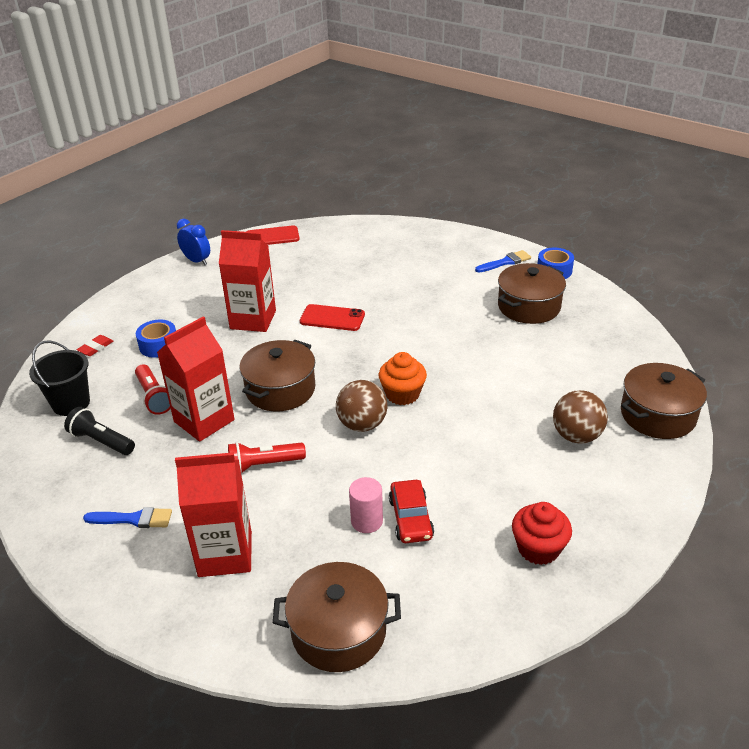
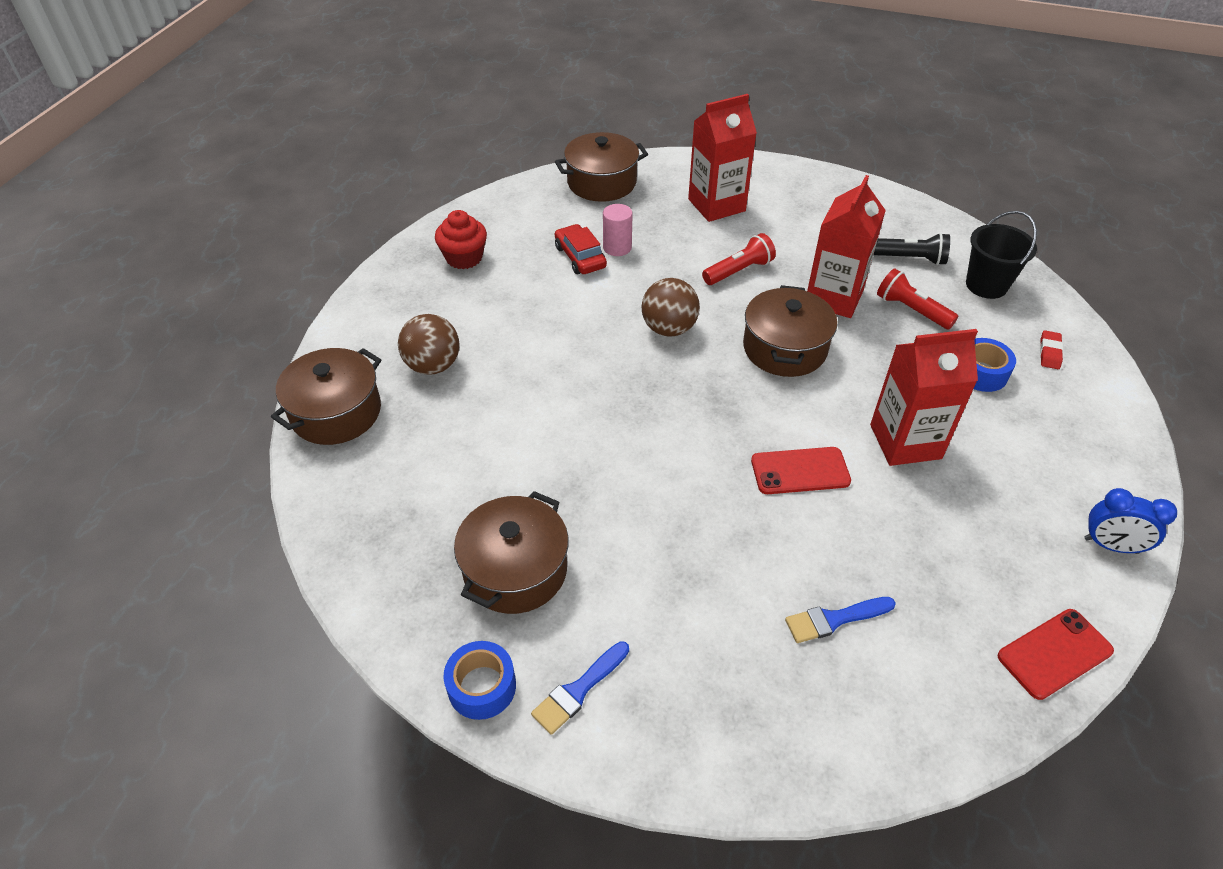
camera: 160 degrees right, 10 degrees up
blue brush [83,507,172,528] -> blue brush moved to [785,597,896,643]
orange cupcake [379,352,427,405] -> none

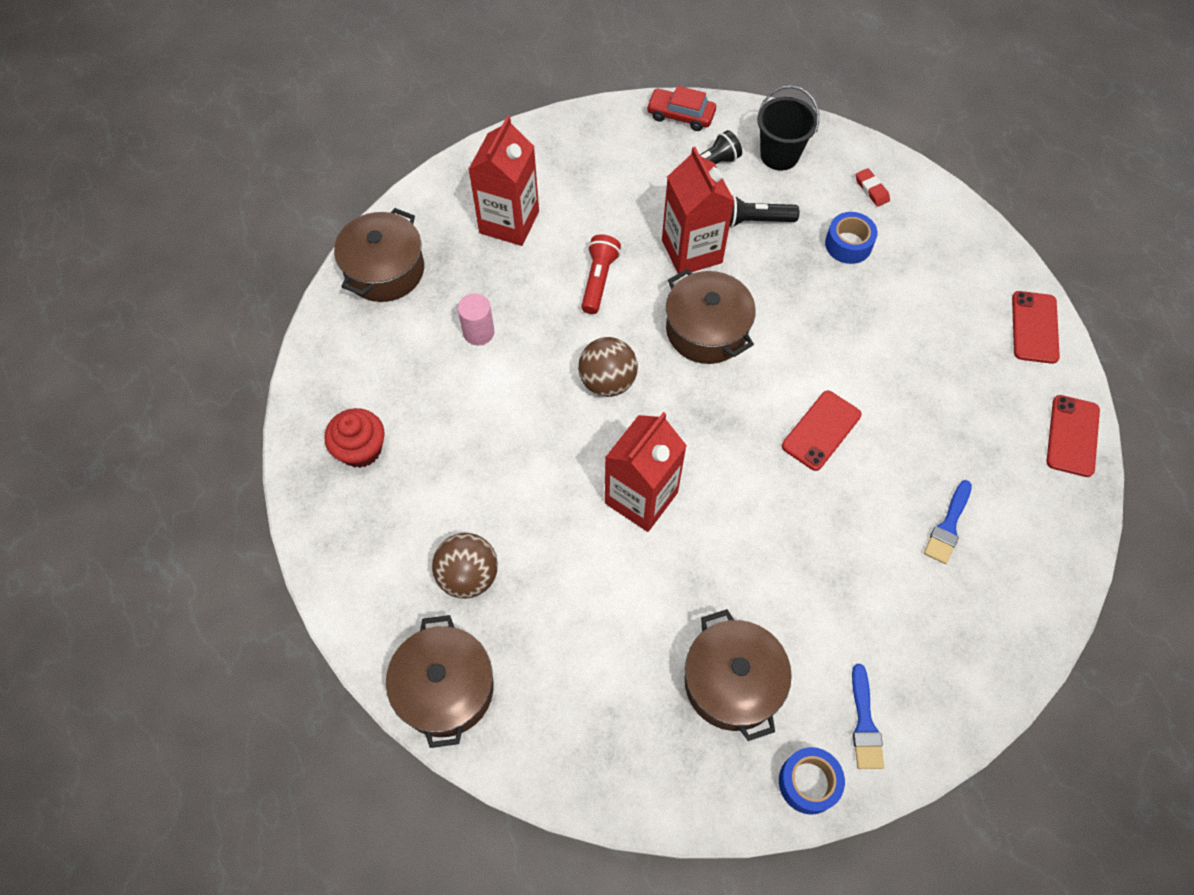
camera: 45 degrees left, 15 degrees up
red car [555,224,607,274] -> red car moved to [646,86,716,131]
red carton [870,329,978,466] -> red carton moved to [605,412,687,532]
red flashlight [877,268,958,329] -> black flashlight [729,195,799,228]
blue clock [1084,488,1177,554] -> red phone [1012,291,1060,364]

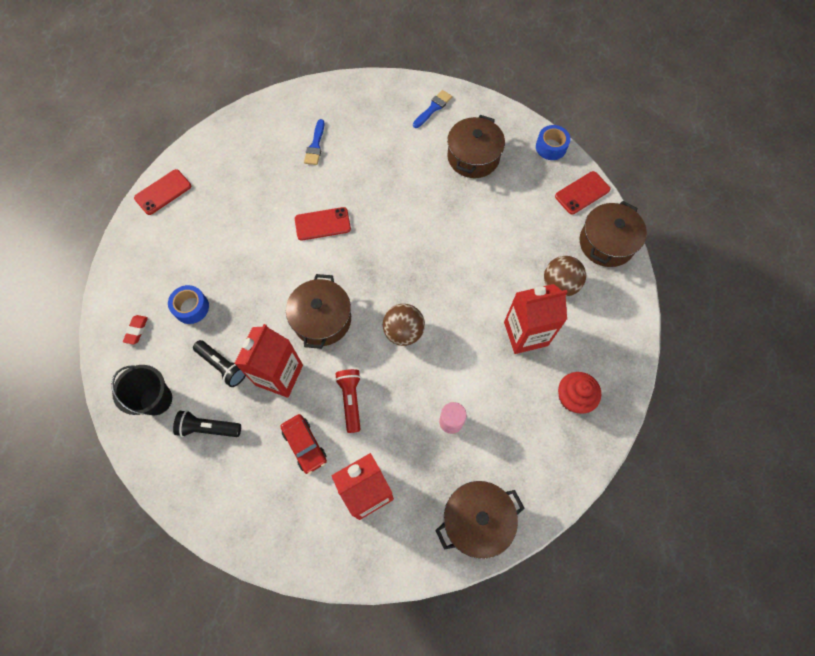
camera: 140 degrees left, 5 degrees up
red flashlight [581,235,621,314] -> red flashlight turned 120 degrees clockwise [335,369,361,433]
red carton [605,412,687,532] -> red carton moved to [504,284,567,354]
red car [646,86,716,131] -> red car moved to [280,414,327,474]
blue tape [779,747,845,815] -> blue tape moved to [536,125,571,160]
blue brush [924,480,972,564] -> blue brush turned 120 degrees clockwise [304,119,324,165]
red phone [1047,395,1100,477] -> red phone moved to [555,171,611,214]

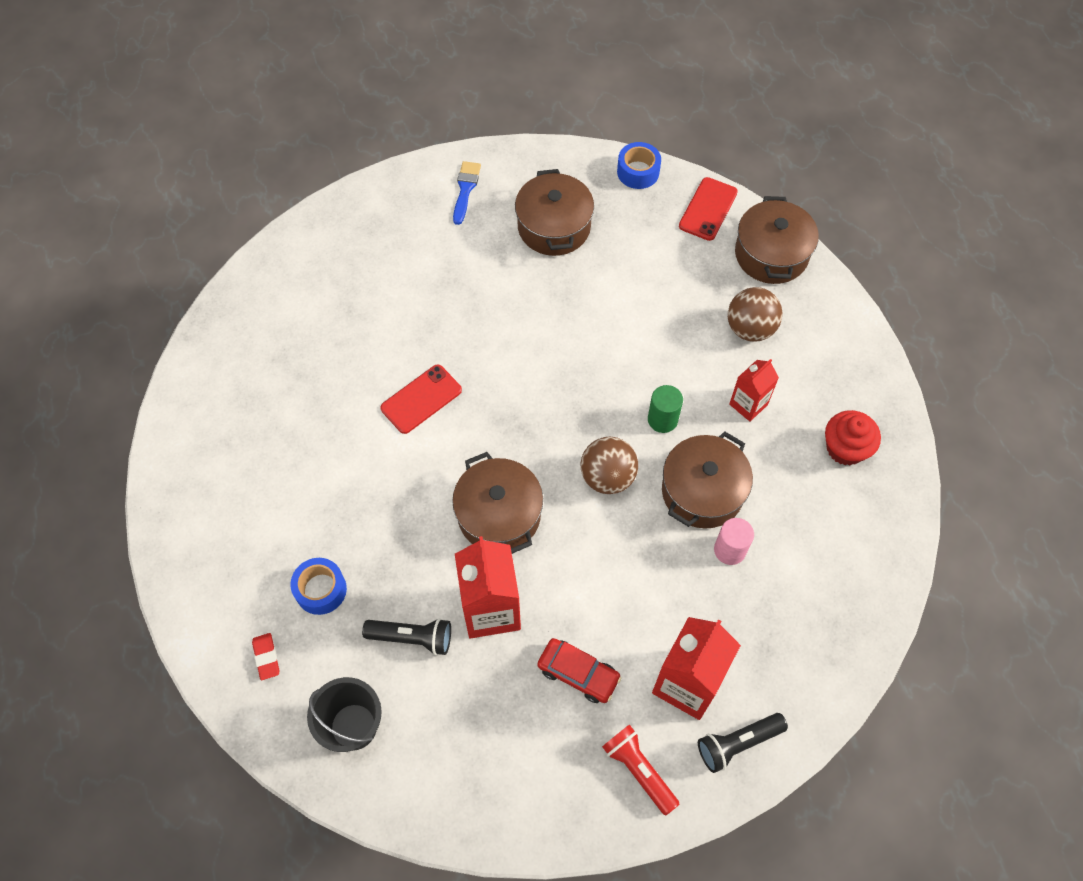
camera: 30 degrees left, 5 degrees down
red phone [134,169,191,215] -> none
black flashlight [173,410,241,437] -> black flashlight moved to [698,713,788,773]
blue brush [304,119,324,165] -> none
red flashlight [335,369,361,433] -> red flashlight moved to [602,724,679,816]
brown pot [435,481,524,559] -> brown pot moved to [662,431,753,529]
red carton [504,284,567,354] -> red carton [729,359,779,422], size x0.58
none -> green cylinder [648,385,683,433]

